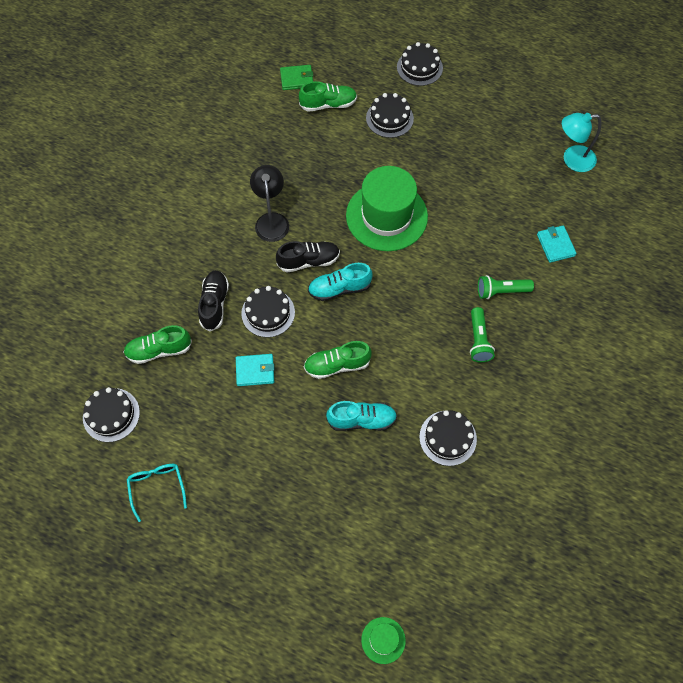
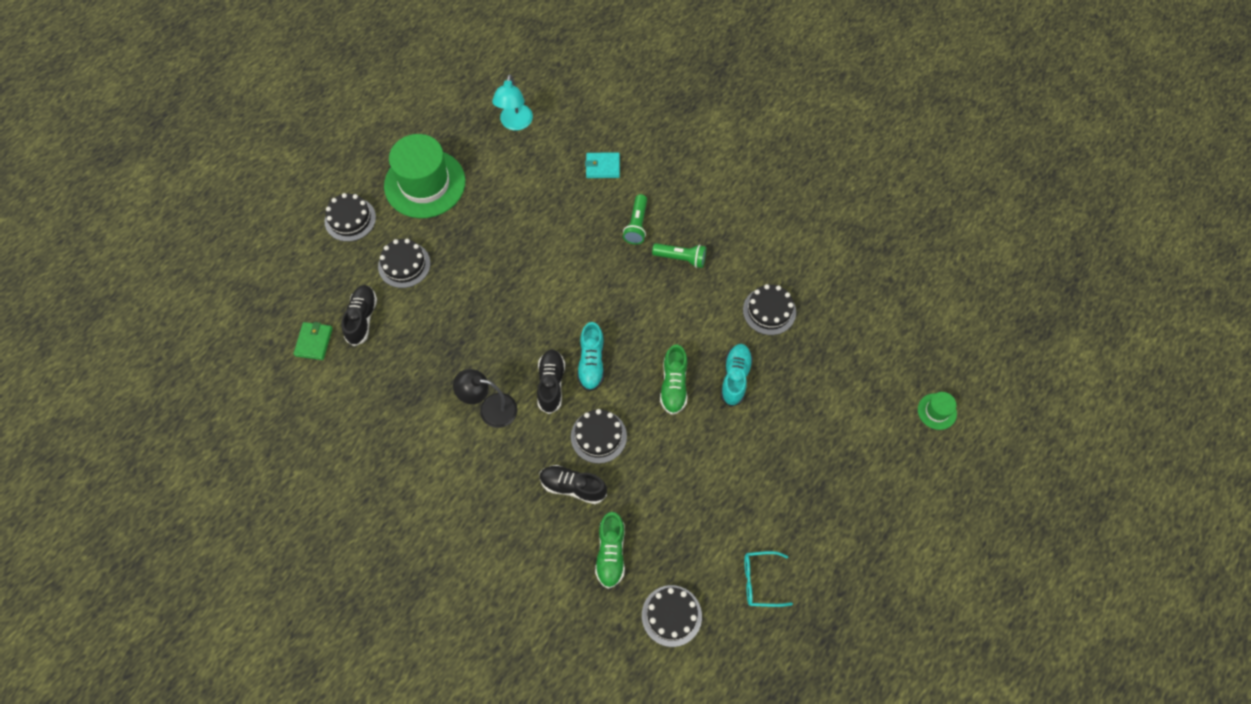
camera: 75 degrees left, 0 degrees up
turquoise wallet [236,354,275,386] -> none
green shoe [299,81,357,112] -> black shoe [342,285,377,346]
green hat [346,166,428,251] -> green hat moved to [384,134,465,218]

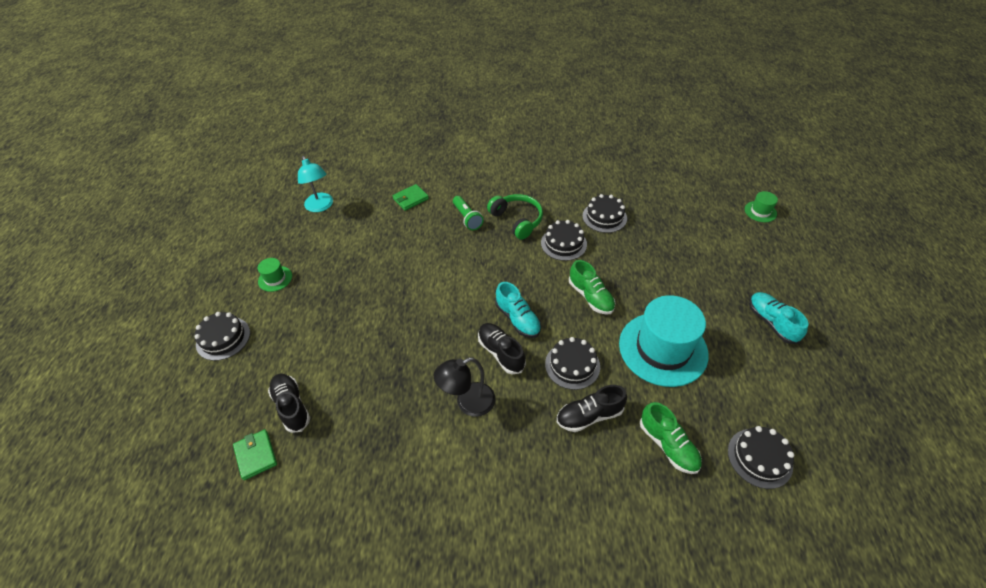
camera: 35 degrees left, 15 degrees down
black cake [378,239,430,288] -> black cake moved to [541,220,587,261]
green hat [384,134,465,218] -> green hat [258,258,292,292], size x0.43
turquoise wallet [585,152,620,178] -> green wallet [393,184,429,211]
green flashlight [652,243,706,268] -> green headphones [487,194,543,240]
turquoise shoe [720,344,753,407] -> turquoise shoe moved to [749,292,808,344]
turquoise glasses [744,551,793,607] -> none
none -> turquoise hat [619,295,709,387]

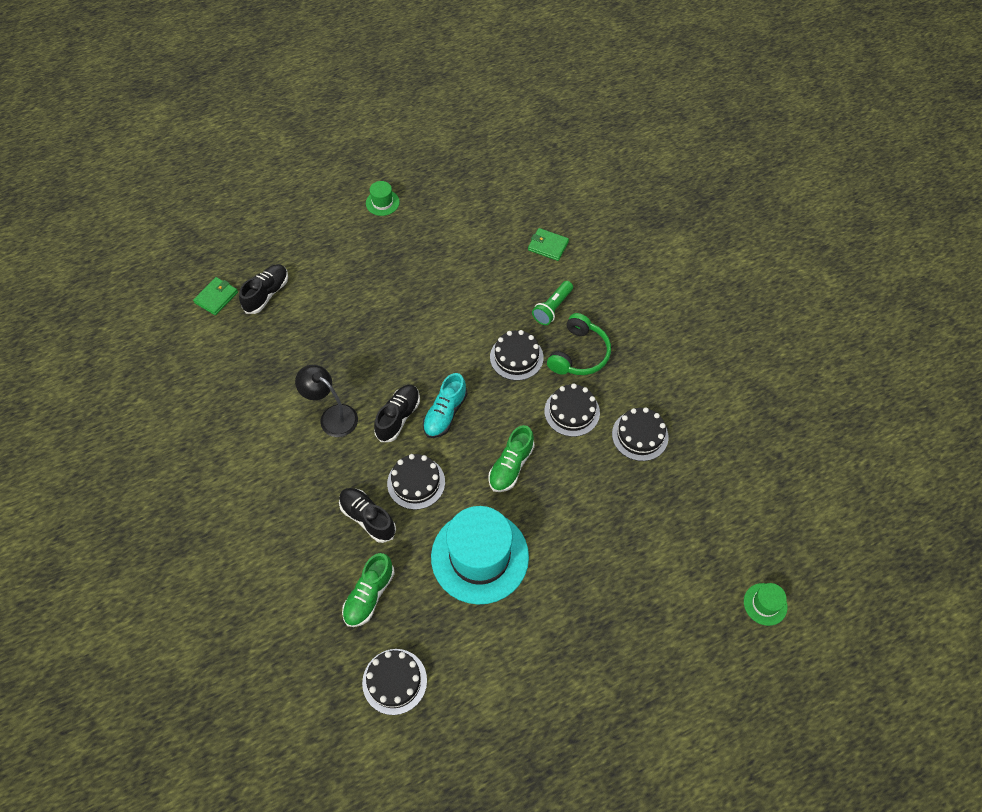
camera: 60 degrees right, 10 degrees up
black cake [194,312,250,361] -> black cake moved to [490,330,544,381]
turquoise lamp [298,156,333,212] -> none
turquoise shoe [749,292,808,344] -> none

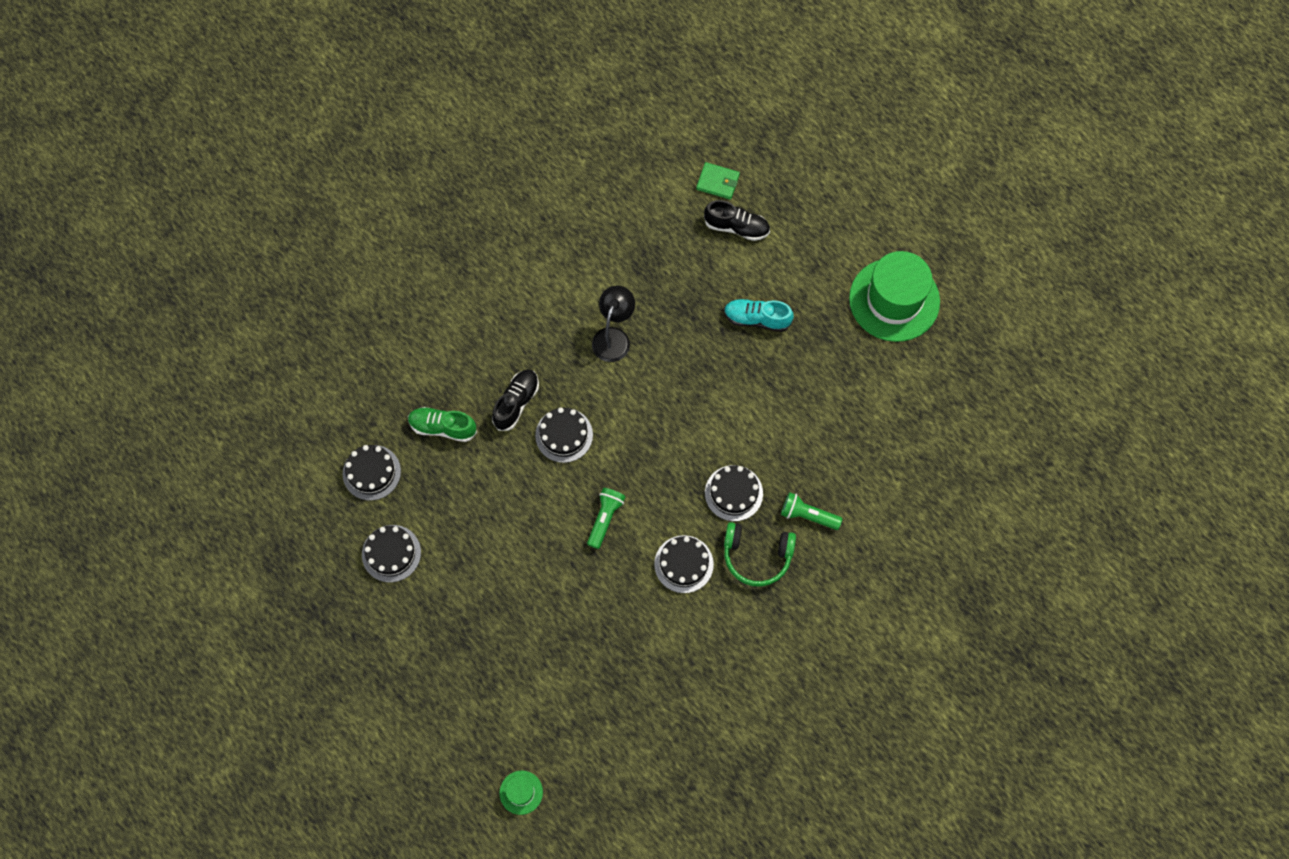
camera: 75 degrees right, 10 degrees up
green hat [366,181,400,216] -> green hat [849,251,940,342], size x2.32
black shoe [374,384,420,442] -> none
turquoise shoe [423,373,467,438] -> turquoise shoe moved to [724,299,794,332]
turquoise hat [431,506,529,605] -> none
green shoe [488,425,535,492] -> green flashlight [587,488,626,549]
green wallet [528,228,569,261] -> none
black cake [612,407,669,461] -> black cake moved to [362,525,421,582]

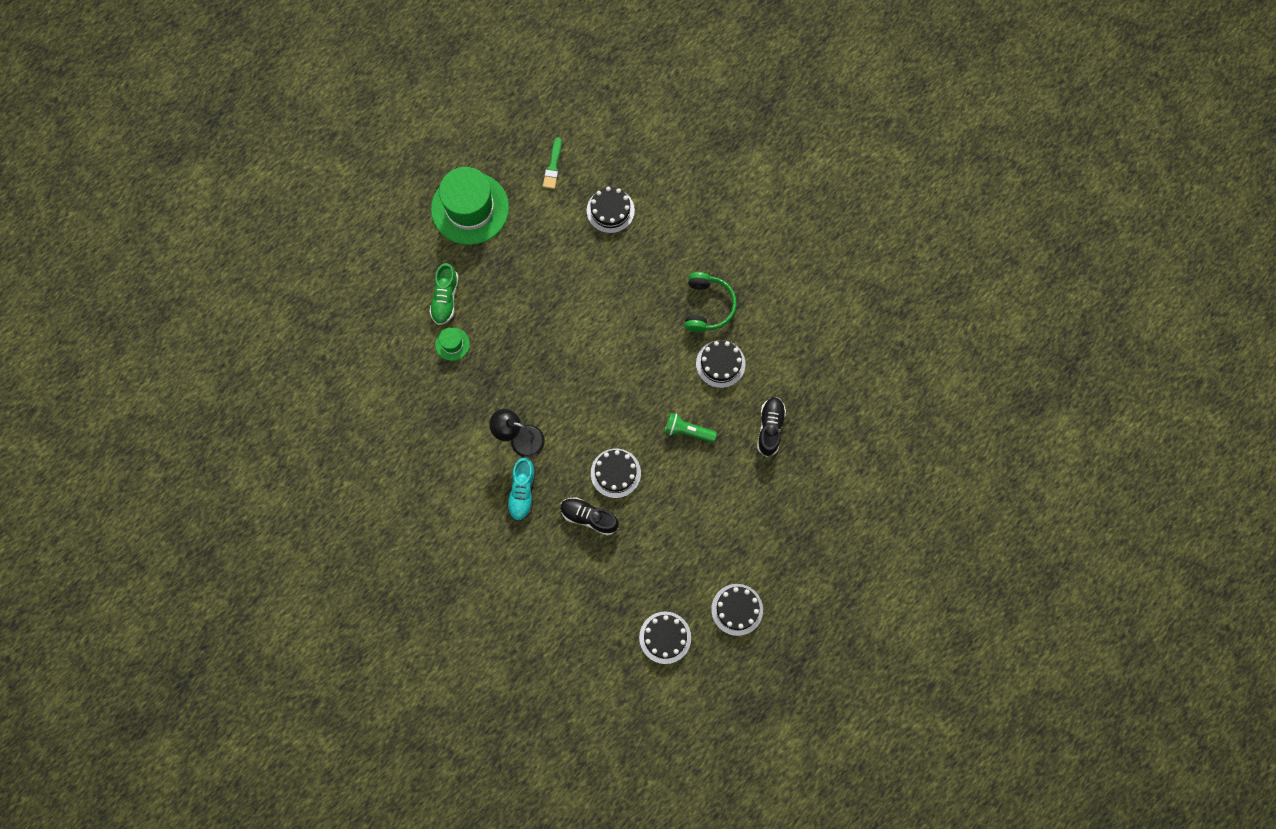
camera: 95 degrees left, 5 degrees up
green shoe [408,407,477,442] -> green shoe moved to [429,263,458,325]
green hat [499,770,543,815] -> green hat moved to [435,328,470,361]
green wallet [696,162,740,200] -> none
black shoe [704,200,770,241] -> black shoe moved to [757,397,786,457]
black cake [705,465,763,521] -> black cake moved to [587,187,635,233]
turquoise shoe [724,299,794,332] -> turquoise shoe moved to [507,457,536,522]
green flashlight [781,492,842,530] -> none
none -> green brush [543,137,562,189]

